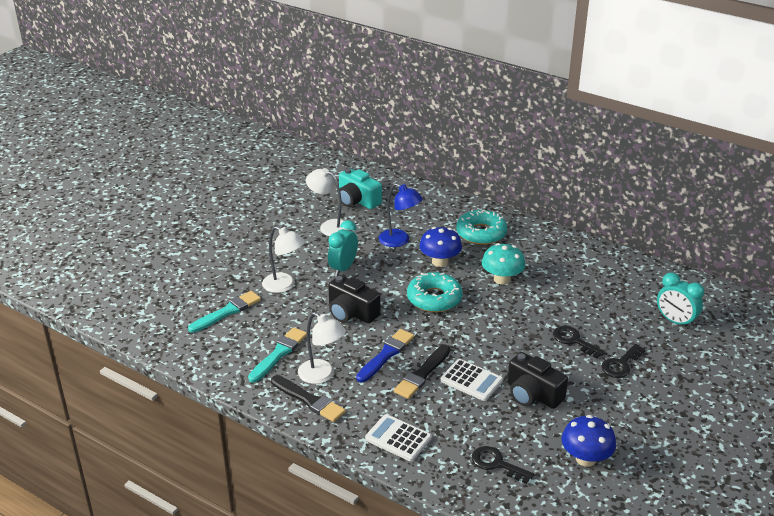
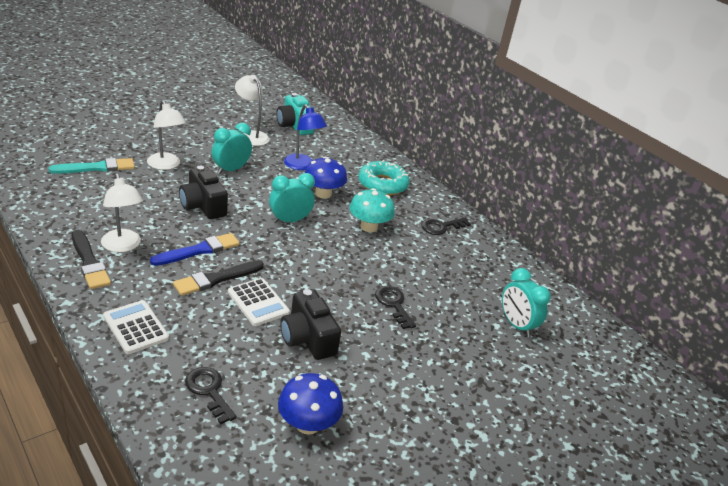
camera: 15 degrees right, 0 degrees up
turquoise brush [248,327,307,383] -> none
turquoise donut [407,272,462,312] -> turquoise clock [269,173,315,223]
black key [601,344,646,378] -> black key moved to [421,218,471,235]

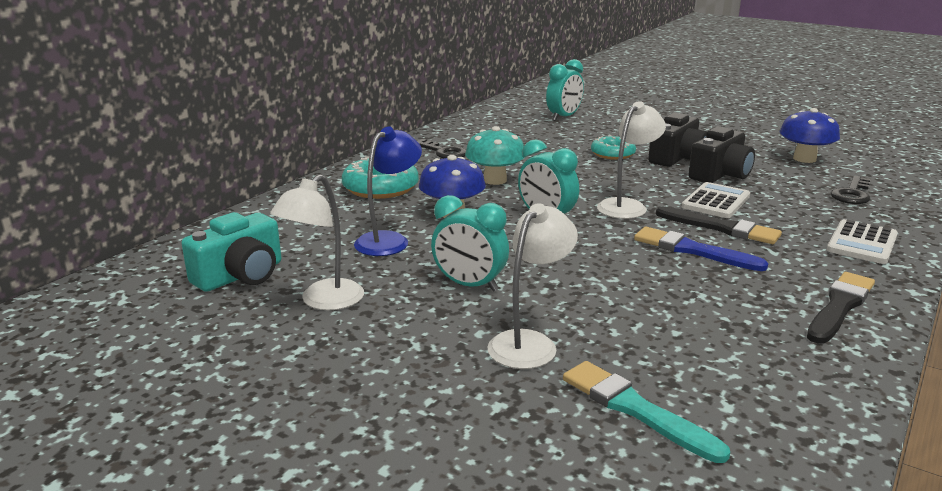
camera: 105 degrees left, 10 degrees down
white lamp [101,173,143,252] -> white lamp moved to [597,101,666,219]
black camera [179,166,228,219] -> black camera moved to [648,112,707,167]
black key [375,286,416,329] -> turquoise donut [591,135,636,160]

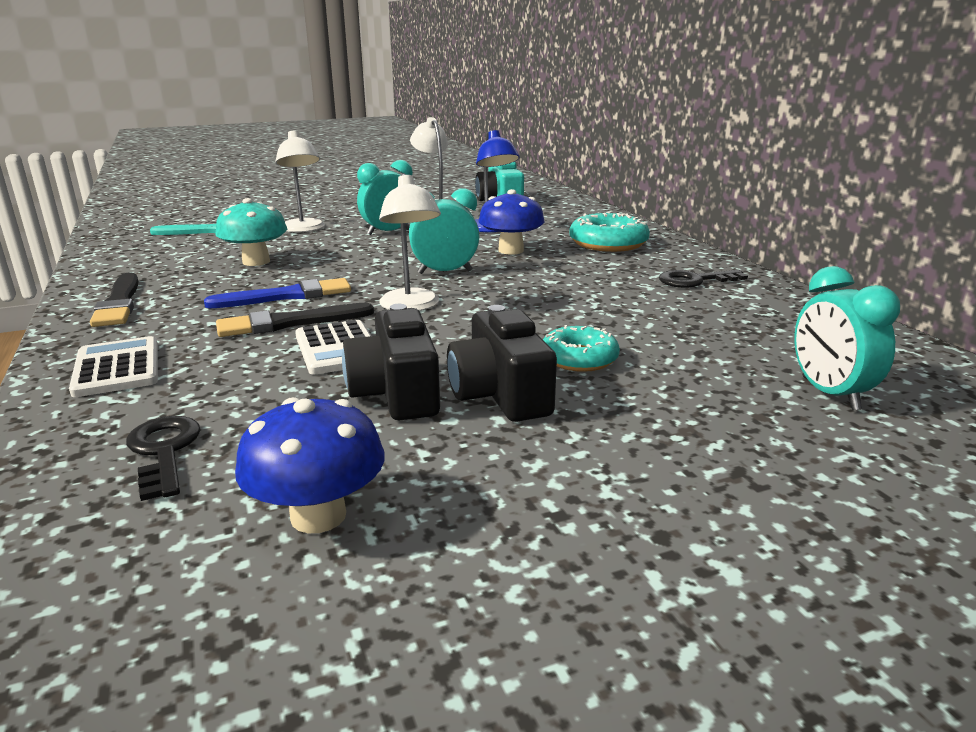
camera: 125 degrees right, 0 degrees up
turquoise mushroom [465,126,525,185] -> turquoise mushroom moved to [215,198,287,266]

